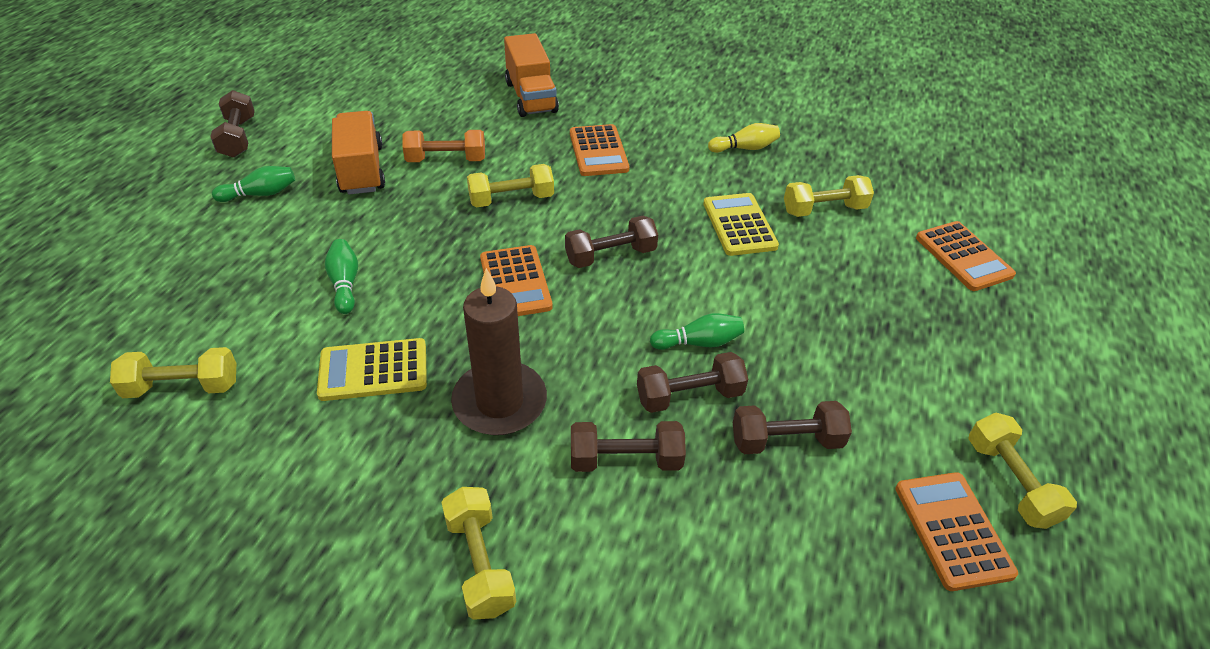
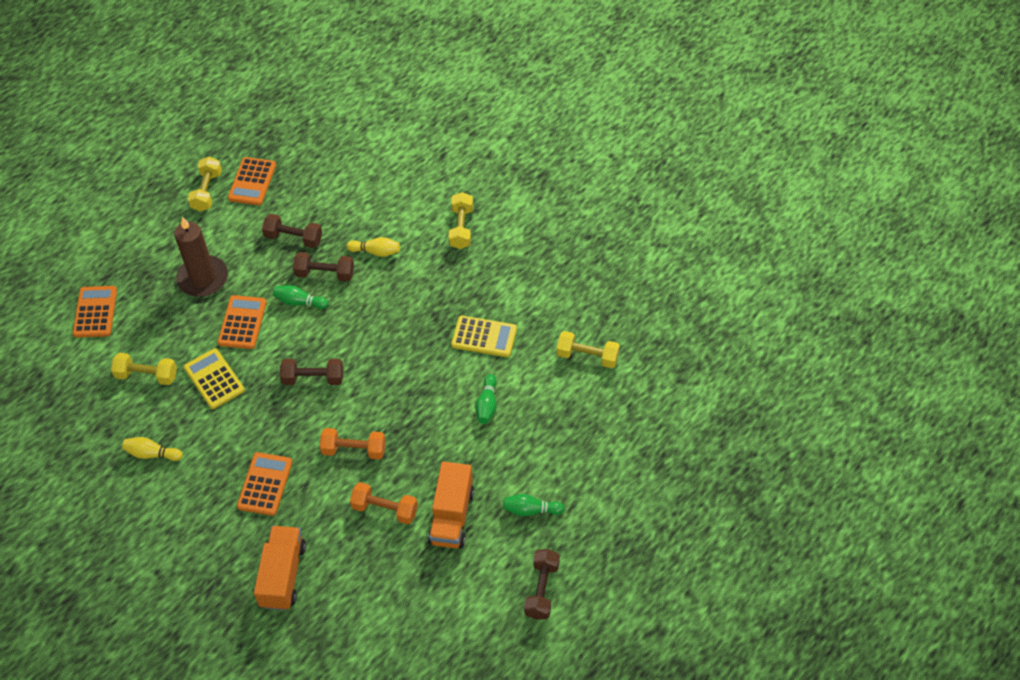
camera: 155 degrees left, 10 degrees up
brown candle [451,268,547,435] -> brown candle moved to [174,217,228,297]
yellow dumbbell [467,164,554,207] -> orange dumbbell [320,428,386,459]
orange calculator [480,245,553,316] -> orange calculator moved to [218,295,267,349]
brown dumbbell [571,421,686,472] -> yellow bowling pin [346,237,400,257]
yellow calculator [703,193,779,256] -> yellow calculator turned 135 degrees clockwise [184,348,245,409]

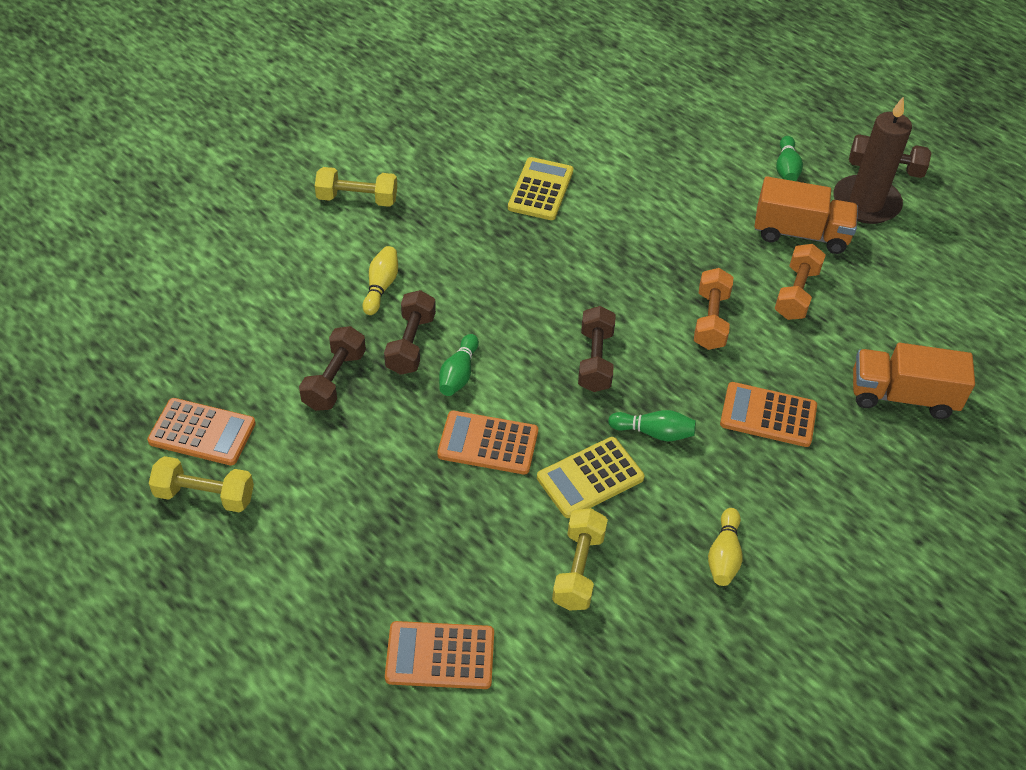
camera: 90 degrees left, 5 degrees down
brown candle [174,217,228,297] -> brown candle moved to [834,96,912,224]
green bowling pin [475,374,497,424] -> green bowling pin moved to [608,410,696,441]
yellow dumbbell [557,331,620,368] -> none

